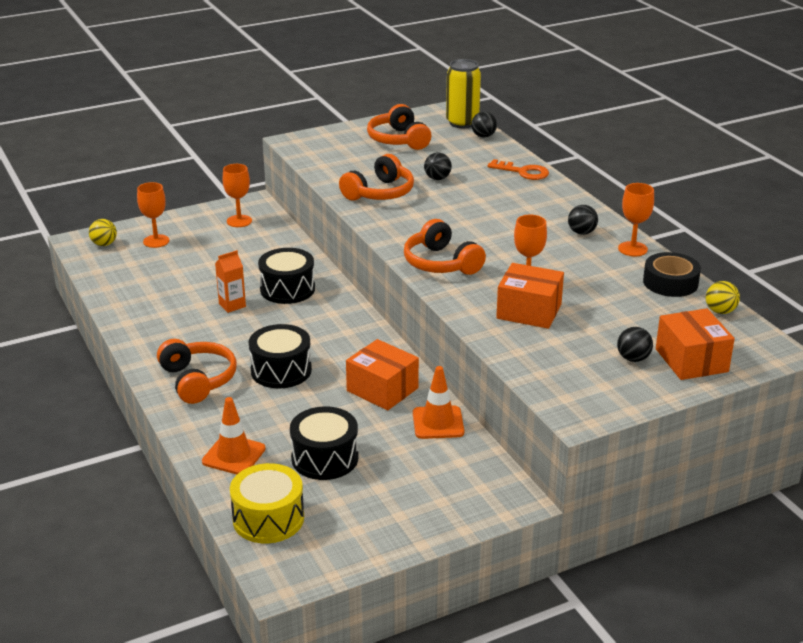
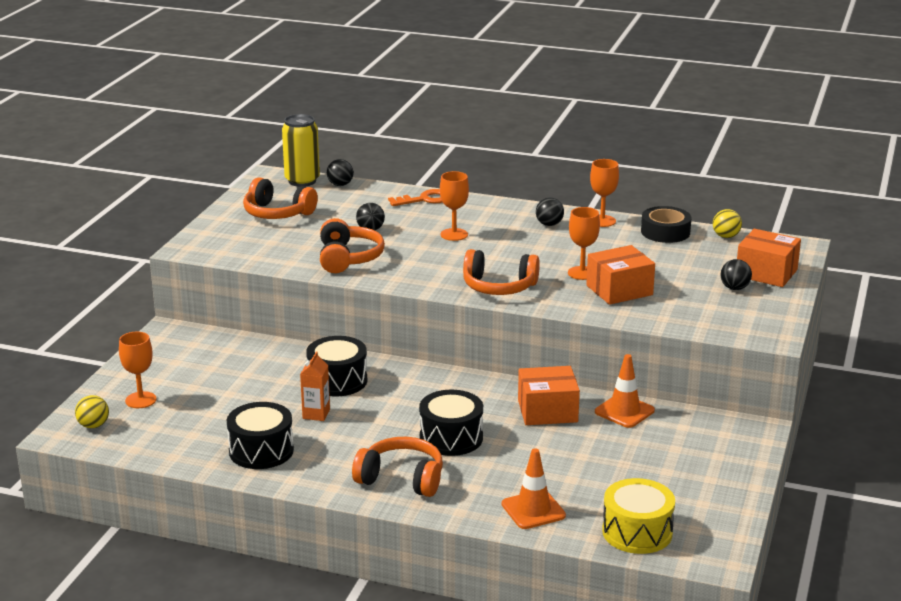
camera: 45 degrees left, 5 degrees down
orange goblet [222,164,252,227] -> orange goblet moved to [440,171,469,241]
black drum [290,407,358,480] -> black drum moved to [227,402,294,469]

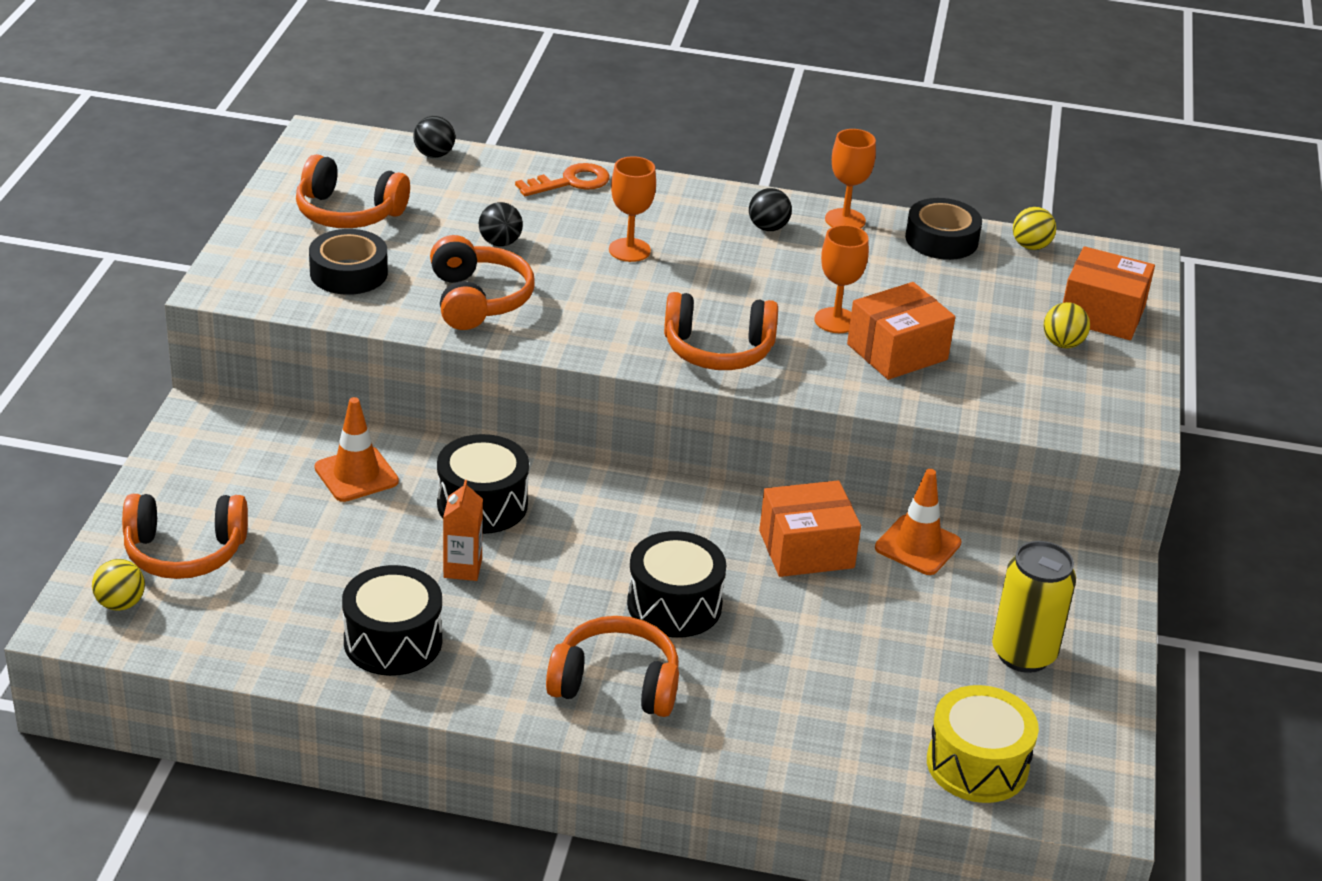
camera: 10 degrees left, 10 degrees up
orange goblet [119,332,157,408] -> orange headphones [122,494,248,579]
yellow can [282,114,320,187] -> yellow can moved to [992,541,1076,673]
orange traffic cone [502,448,566,529] -> orange traffic cone moved to [314,397,399,502]
black ball [720,259,752,290] -> yellow ball [1044,302,1090,348]
none -> black tape [309,229,388,295]

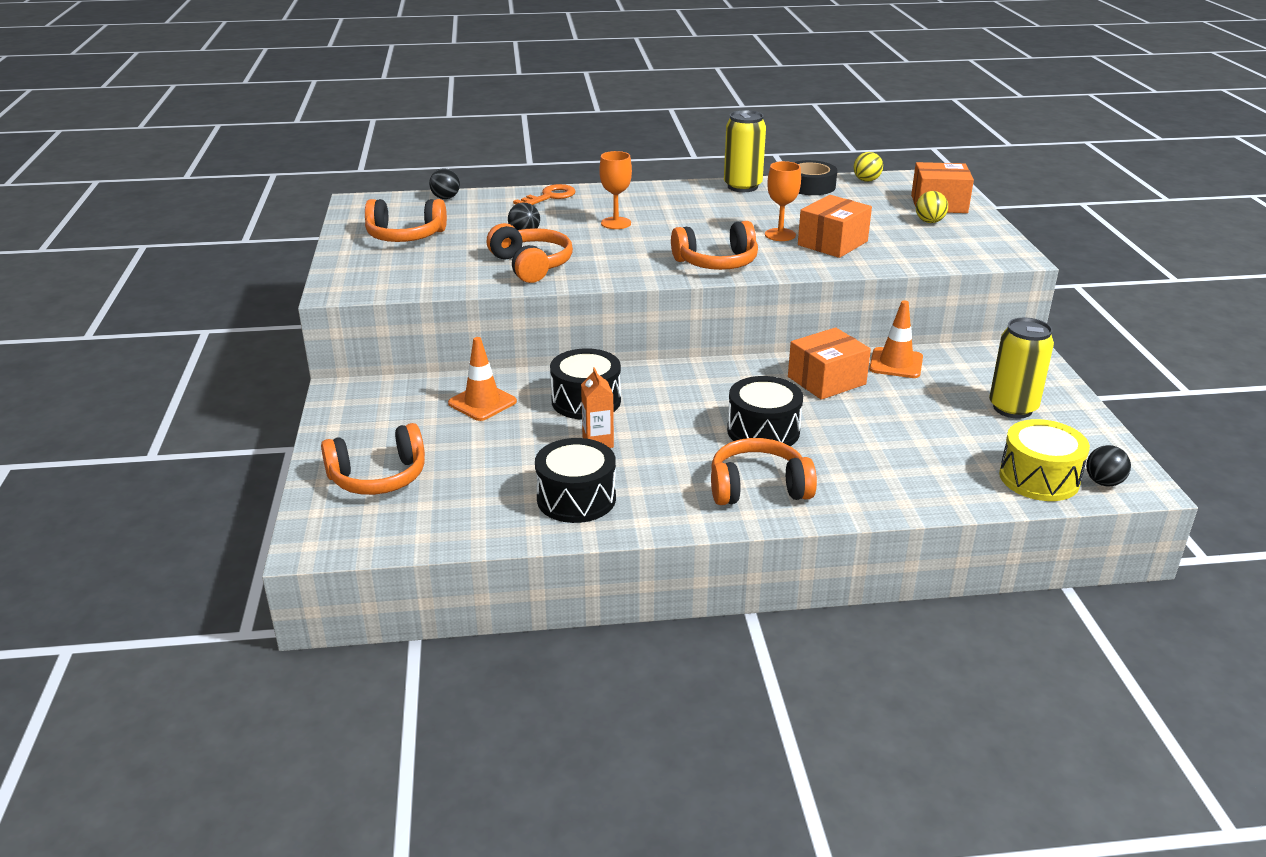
camera: 15 degrees left, 5 degrees down
yellow ball [92,559,145,611] -> none
black tape [309,229,388,295] -> none
black ball [749,188,792,231] -> black ball moved to [1086,445,1131,486]
orange goblet [825,129,876,229] -> yellow can [724,110,766,192]

